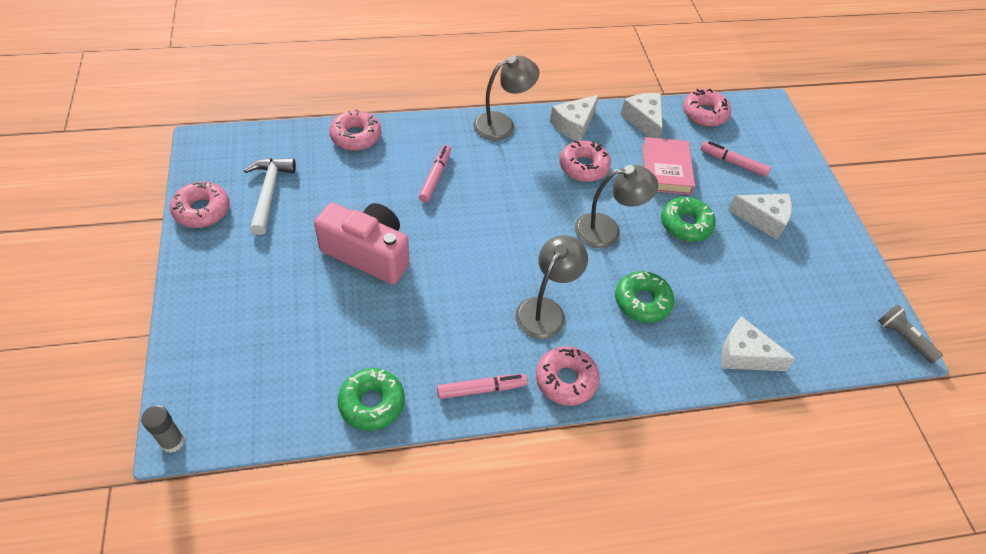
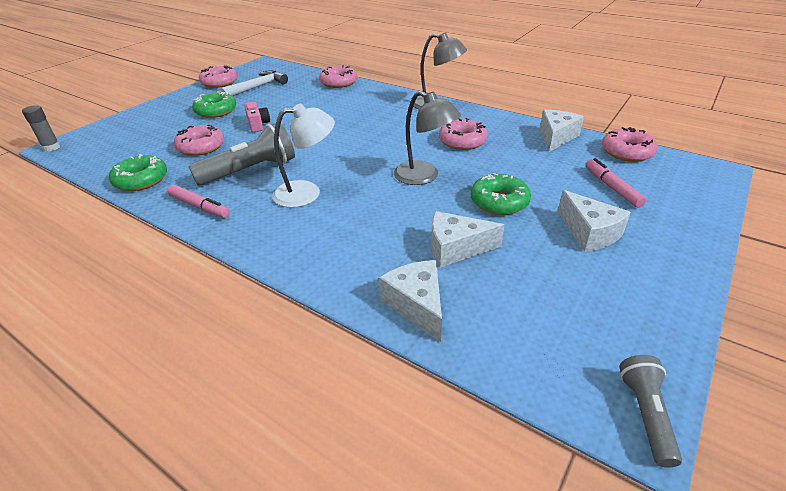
camera: 50 degrees right, 15 degrees down
pink camera [314,202,409,284] -> pink camera [244,102,270,132], size x0.48
pink marker [419,145,451,202] -> none
grey lamp [515,235,588,339] -> white lamp [272,104,335,208]
pink donut [536,346,600,406] -> pink donut moved to [174,125,224,156]
white cheese [550,95,599,141] -> white cheese moved to [431,211,505,268]
green donut [615,271,674,323] -> green donut moved to [192,91,236,118]
pink book [642,137,695,195] -> none
none -> grey flashlight [188,123,295,186]

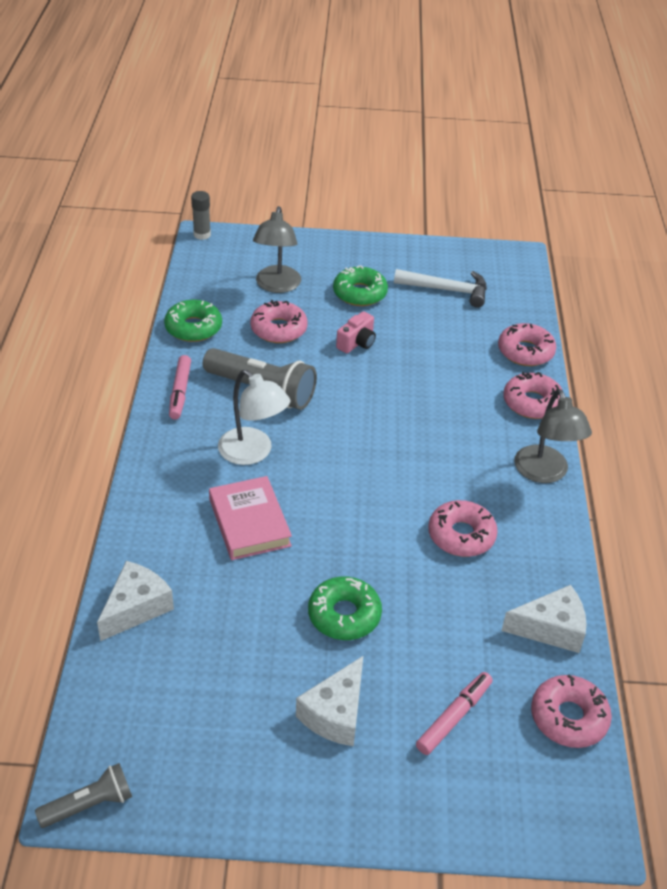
camera: 55 degrees right, 5 degrees up
pink donut [199,65,238,88] -> pink donut moved to [503,372,563,419]
grey lamp [394,91,461,185] -> grey lamp moved to [253,206,301,293]
white cheese [431,211,505,268] -> none
none -> pink book [209,476,292,560]

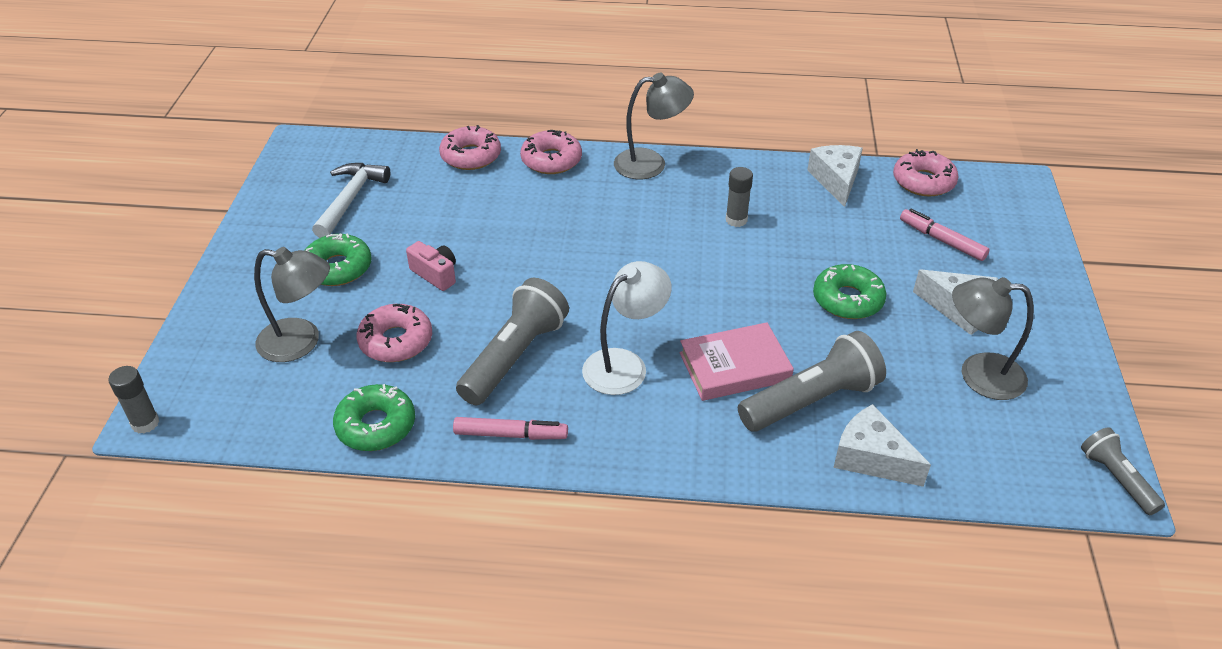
camera: 85 degrees left, 0 degrees up
pink donut [428,500,498,557] -> grey glue stick [726,167,753,227]
none -> grey flashlight [738,331,886,432]
none -> grey lamp [952,277,1034,400]

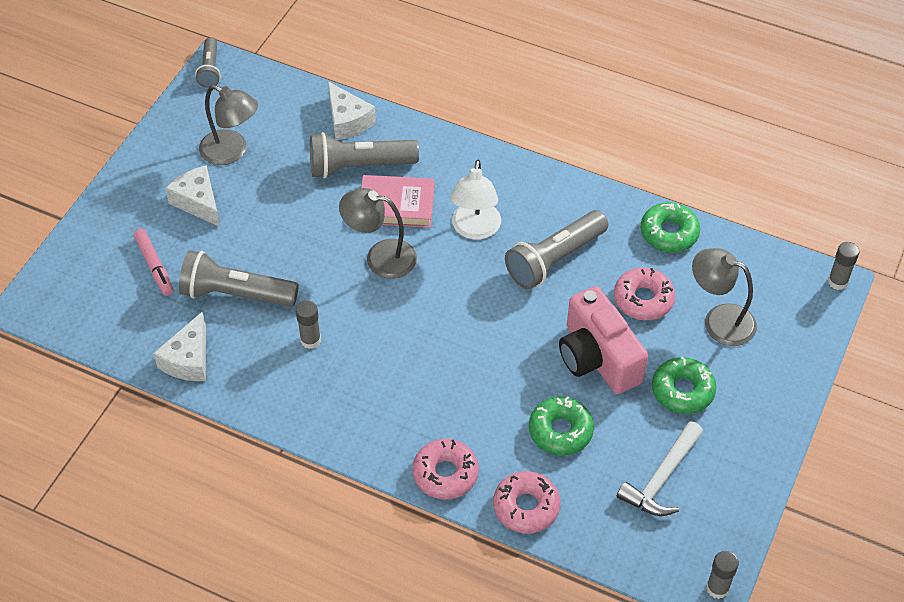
camera: 160 degrees left, 10 degrees up
pink camera [406,241,456,291] -> pink camera [559,286,648,394], size x2.07
pink marker [453,417,568,440] -> none
white lamp [582,261,672,395] -> white lamp turned 60 degrees counterclockwise [450,160,501,240]
grey lamp [614,73,694,179] -> grey lamp moved to [339,188,417,279]
green donut [813,264,886,319] -> green donut moved to [529,397,594,455]
pink donut [893,149,959,197] -> none
none -> grey flashlight [179,250,299,307]
none -> grey glue stick [706,551,739,599]

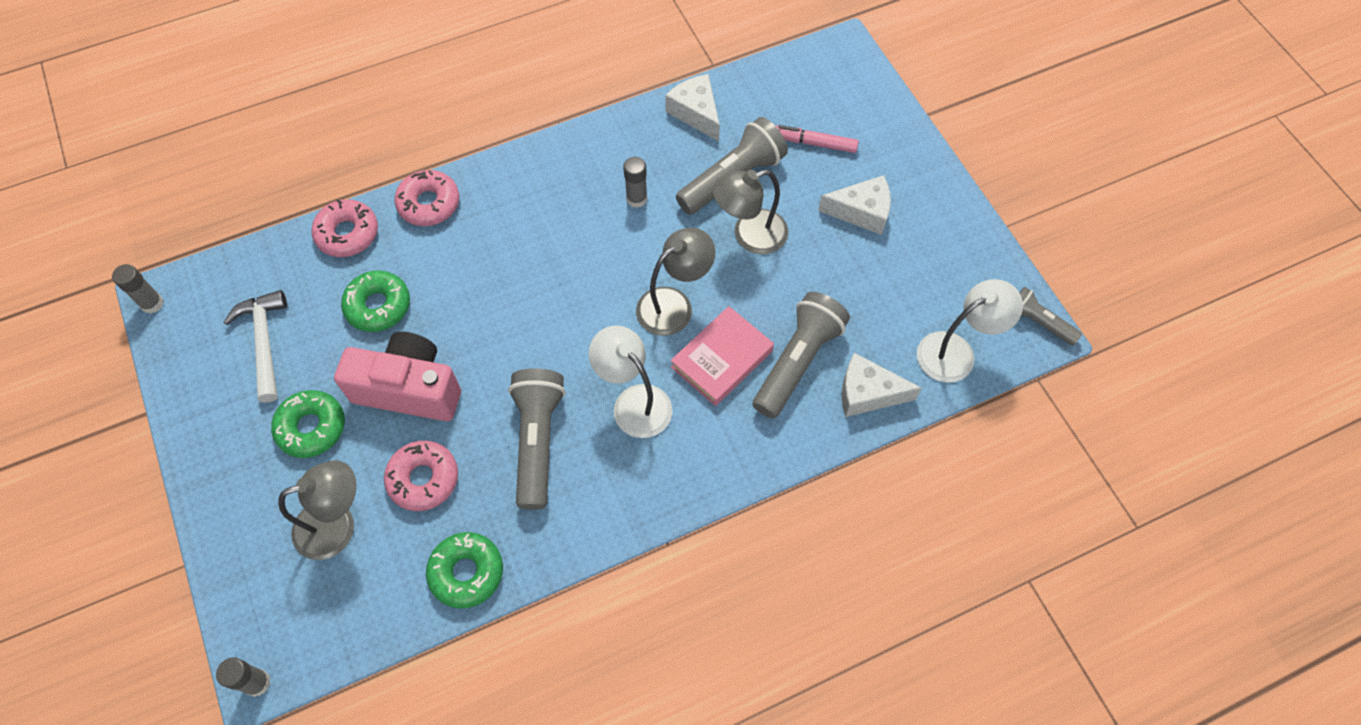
camera: 130 degrees right, 10 degrees up
grey lamp [199,85,258,165] -> grey lamp moved to [713,170,788,254]
none -> white lamp [917,279,1023,383]

